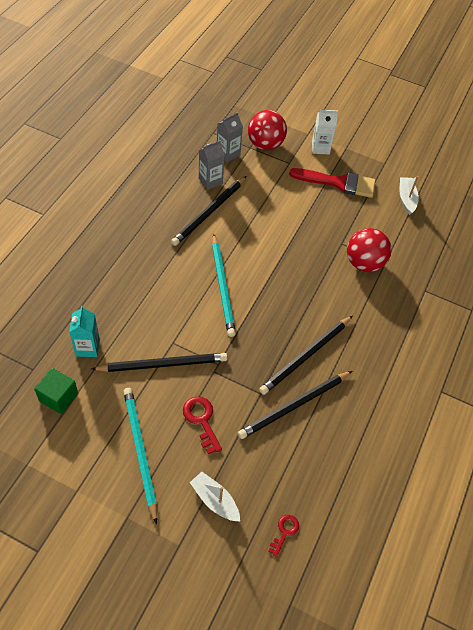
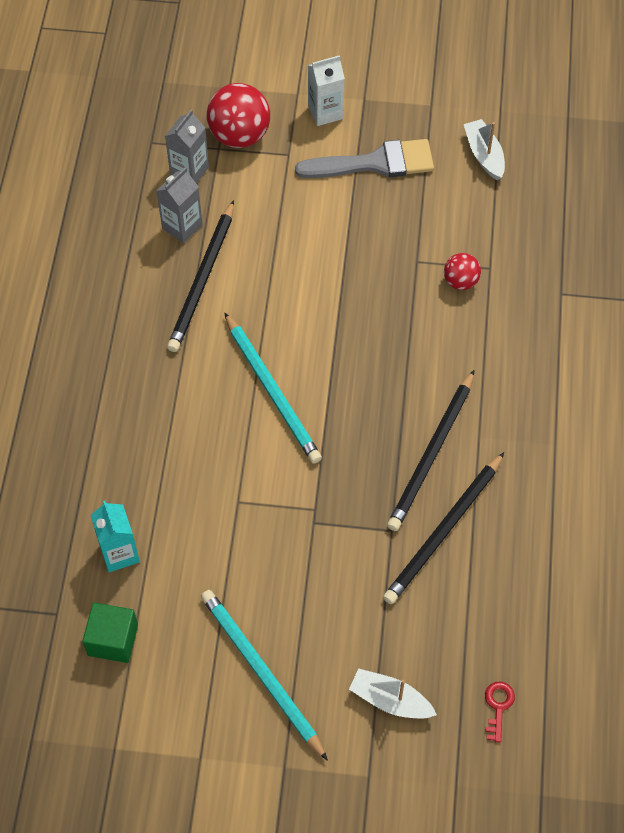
camera: 15 degrees left, 5 degrees up
black pencil [92,353,228,372] -> none
red key [183,396,222,454] -> none
red brush [289,168,376,198] -> grey brush [295,139,434,178]
red ball [347,228,392,272] -> red ball [444,253,481,290], size x0.55

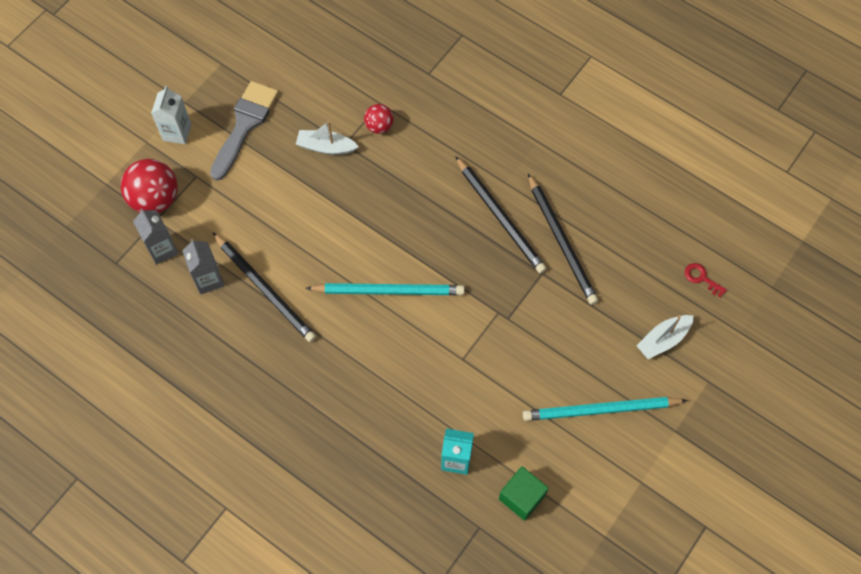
camera: 60 degrees left, 5 degrees up
white boat [464,119,505,180] -> white boat moved to [296,121,359,155]

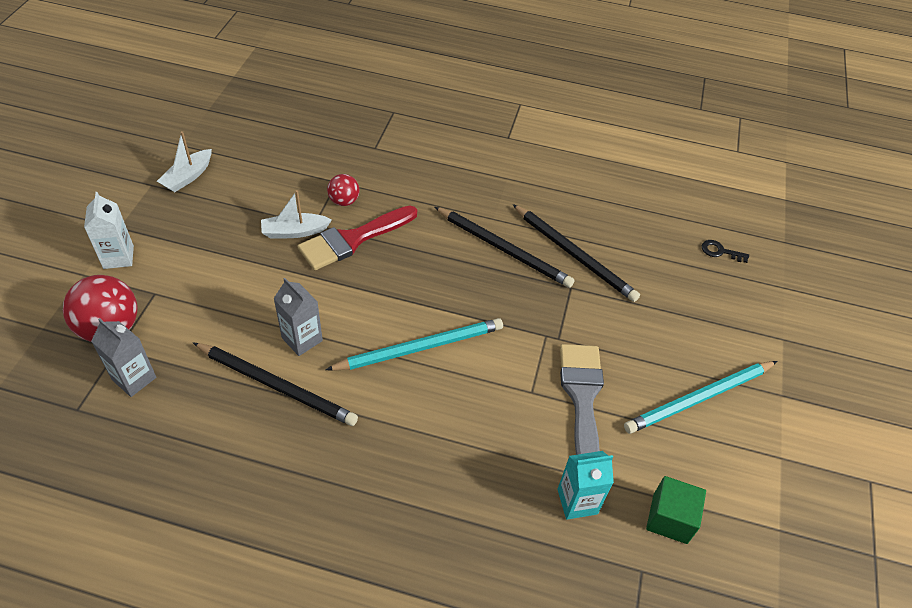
camera: 25 degrees left, 15 degrees down
grey carton [182,239,224,295] -> grey carton moved to [273,278,323,356]
grey brush [210,81,279,181] -> grey brush moved to [560,344,604,455]
white boat [636,315,694,359] -> white boat moved to [157,131,212,192]
red key [685,263,727,297] -> black key [702,240,749,263]
none -> red brush [297,205,417,270]

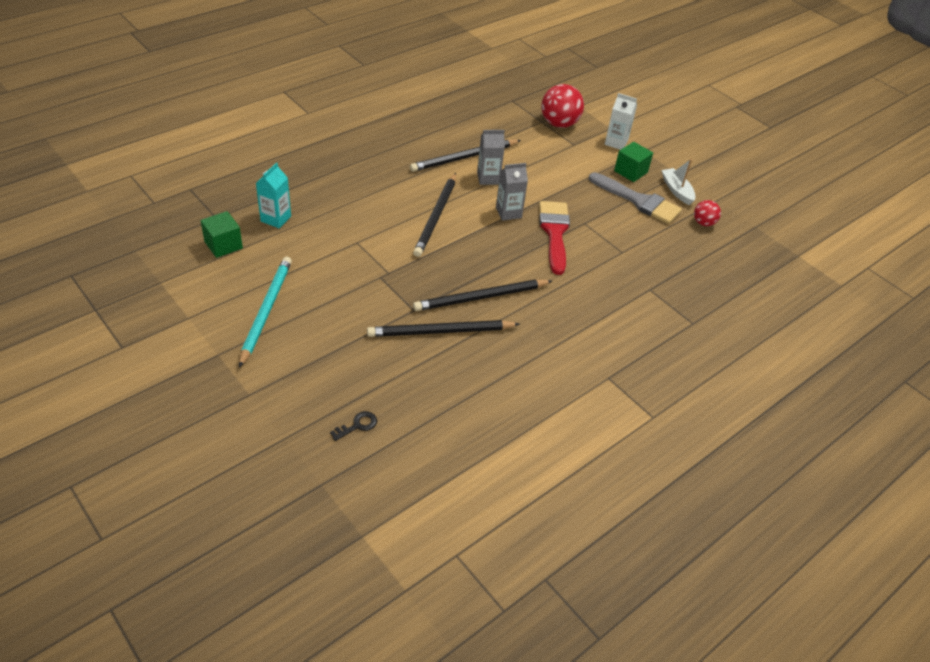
camera: 125 degrees right, 5 degrees down
grey carton [91,318,156,397] -> grey carton moved to [496,163,528,221]
white boat [261,190,332,239] -> none
turquoise pencil [326,318,503,371] -> black pencil [413,173,456,257]
red ball [327,174,359,206] -> red ball moved to [694,200,721,226]
grey brush [560,344,604,455] -> grey brush moved to [589,172,682,224]
none -> green cube [614,142,653,182]

